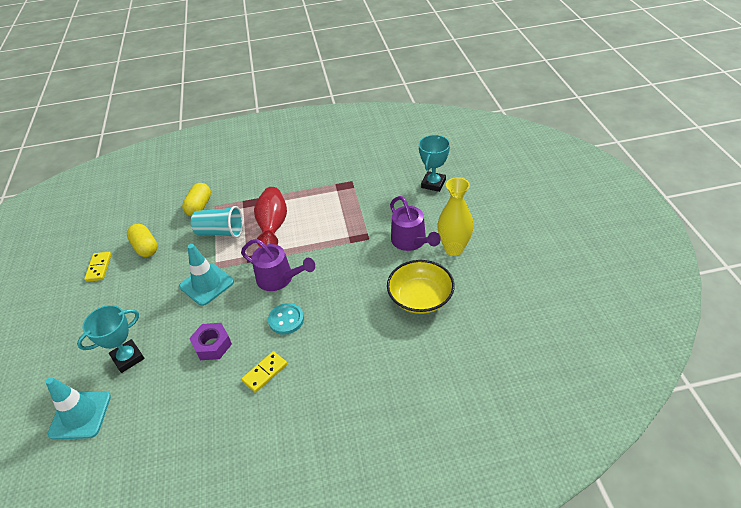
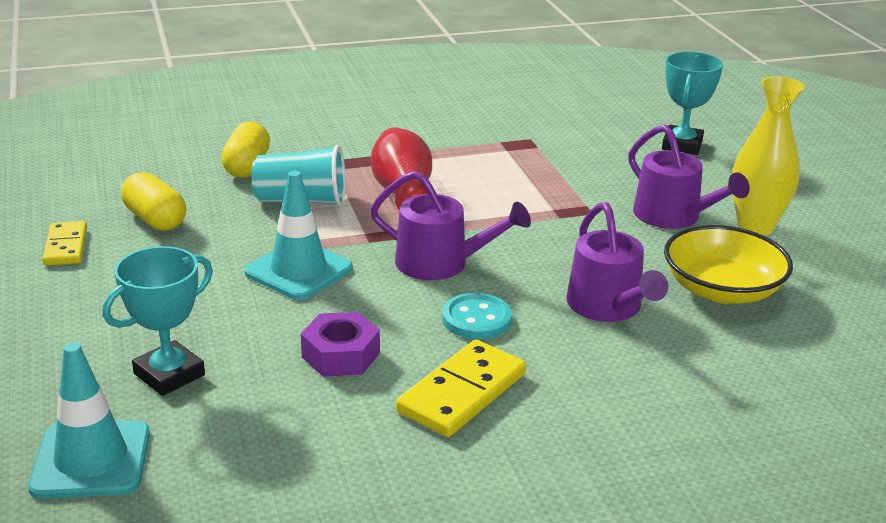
camera: 10 degrees left, 15 degrees down
yellow domino [241,351,287,393] -> yellow domino [396,340,526,437], size x1.56
none -> purple watering can [566,202,668,322]

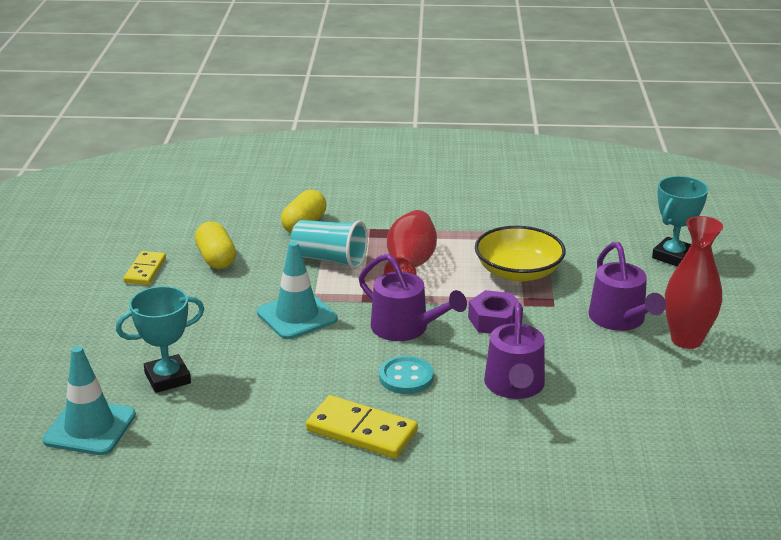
camera: 20 degrees right, 0 degrees up
purple nut [301,312,380,377] -> purple nut moved to [468,290,523,334]
yellow domino [396,340,526,437] -> yellow domino turned 60 degrees clockwise [306,395,418,459]
yellow bowl [664,225,793,304] -> yellow bowl moved to [475,226,566,282]
yellow vase [732,76,805,236] -> red vase [665,216,723,349]

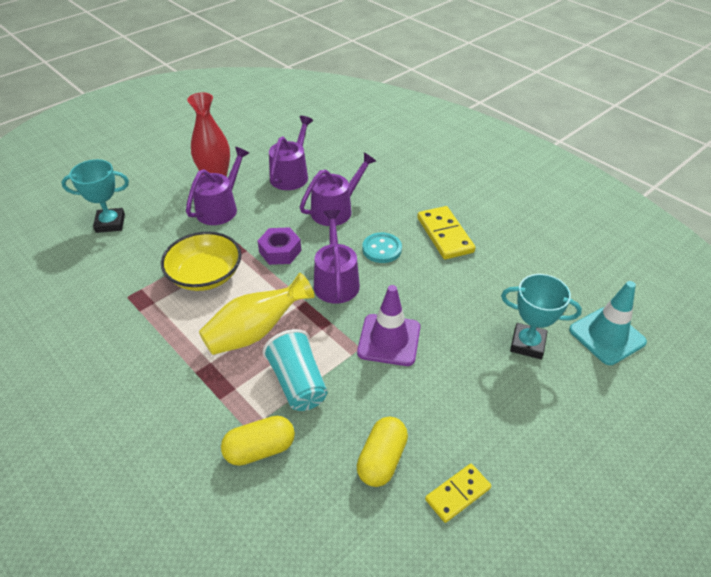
camera: 135 degrees left, 15 degrees up
turquoise traffic cone [257,241,338,339] -> purple traffic cone [357,285,420,366]
red vase [384,210,437,275] -> yellow vase [199,273,315,355]
none -> purple watering can [269,116,313,190]

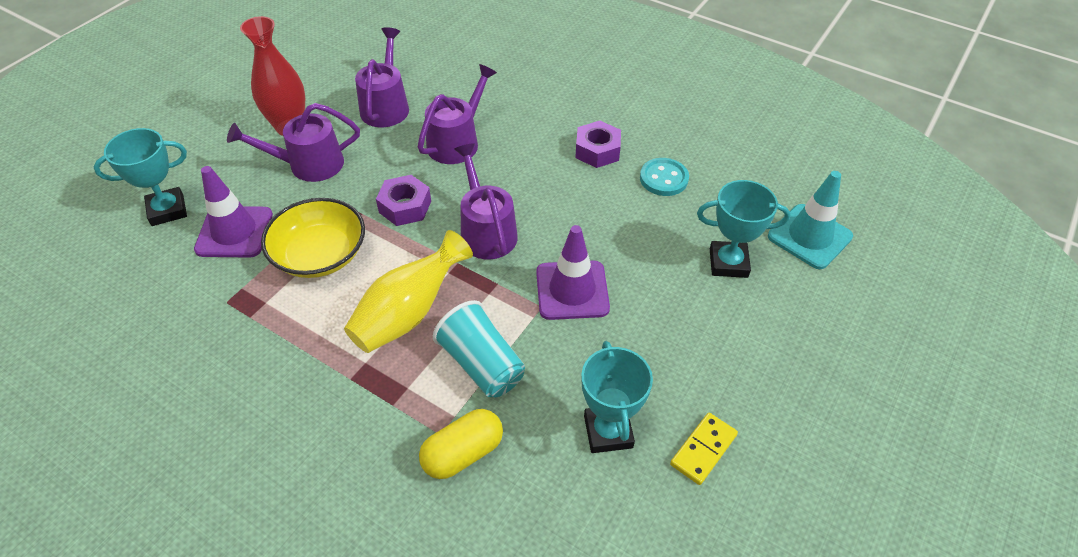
camera: 15 degrees left, 5 degrees up
purple watering can [186,147,249,225] -> purple watering can turned 120 degrees counterclockwise [227,103,360,182]
yellow capsule [357,417,408,487] -> turquoise trophy [581,341,653,453]
turquoise button [362,233,402,263] -> turquoise button moved to [640,158,689,196]
yellow domino [417,206,475,259] -> purple nut [575,121,621,168]
none -> purple traffic cone [194,166,273,258]

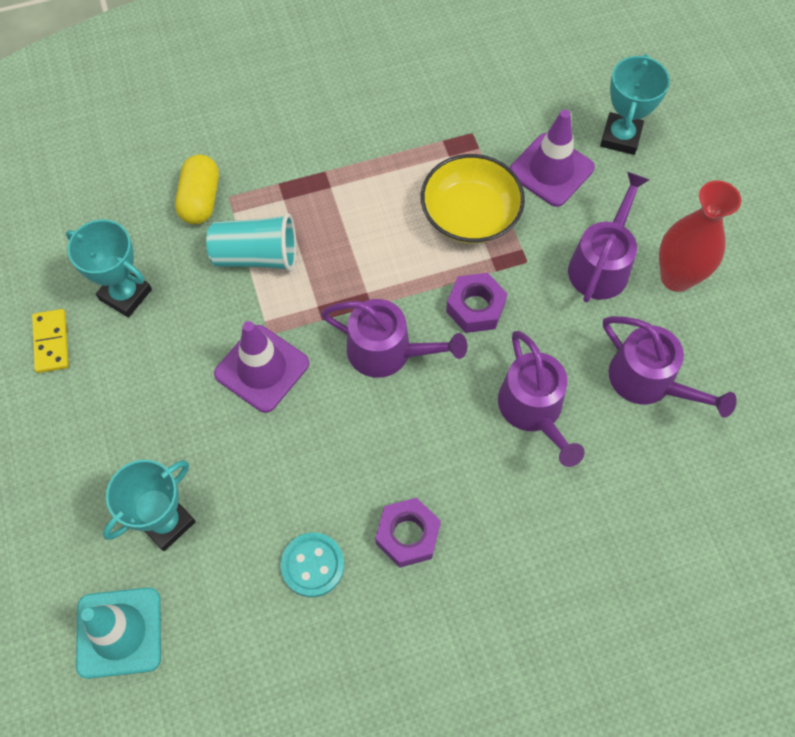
camera: 130 degrees right, 15 degrees up
yellow vase [344,230,473,353] -> none

